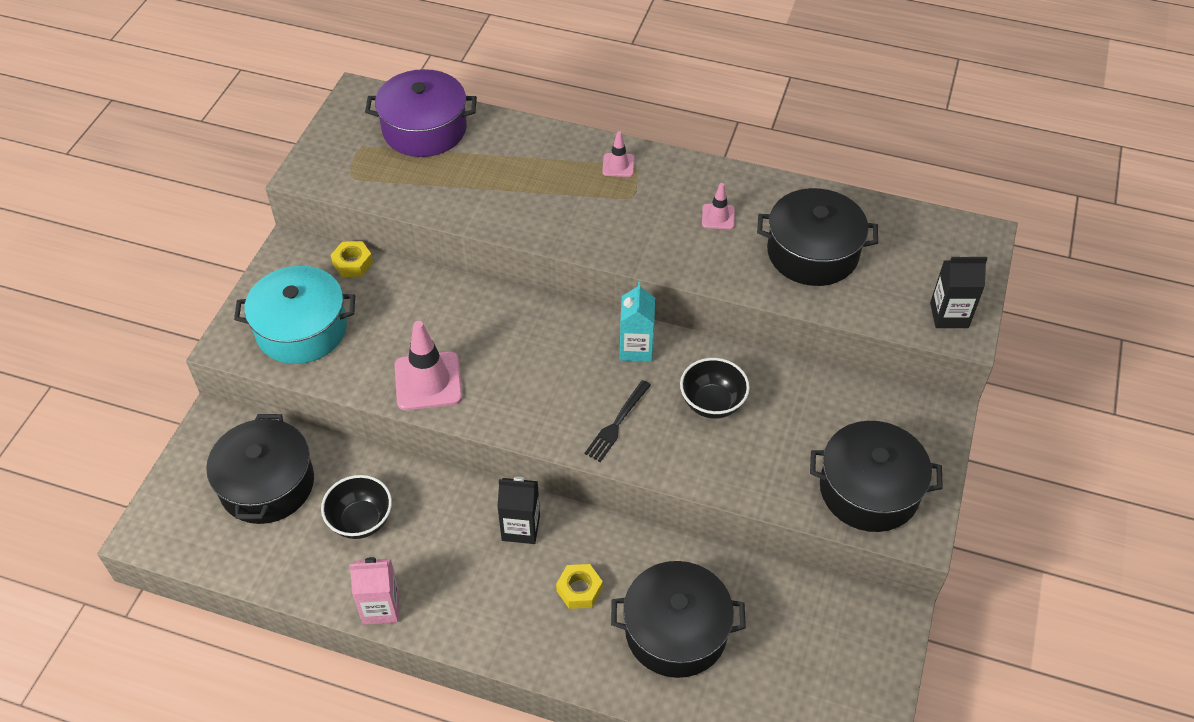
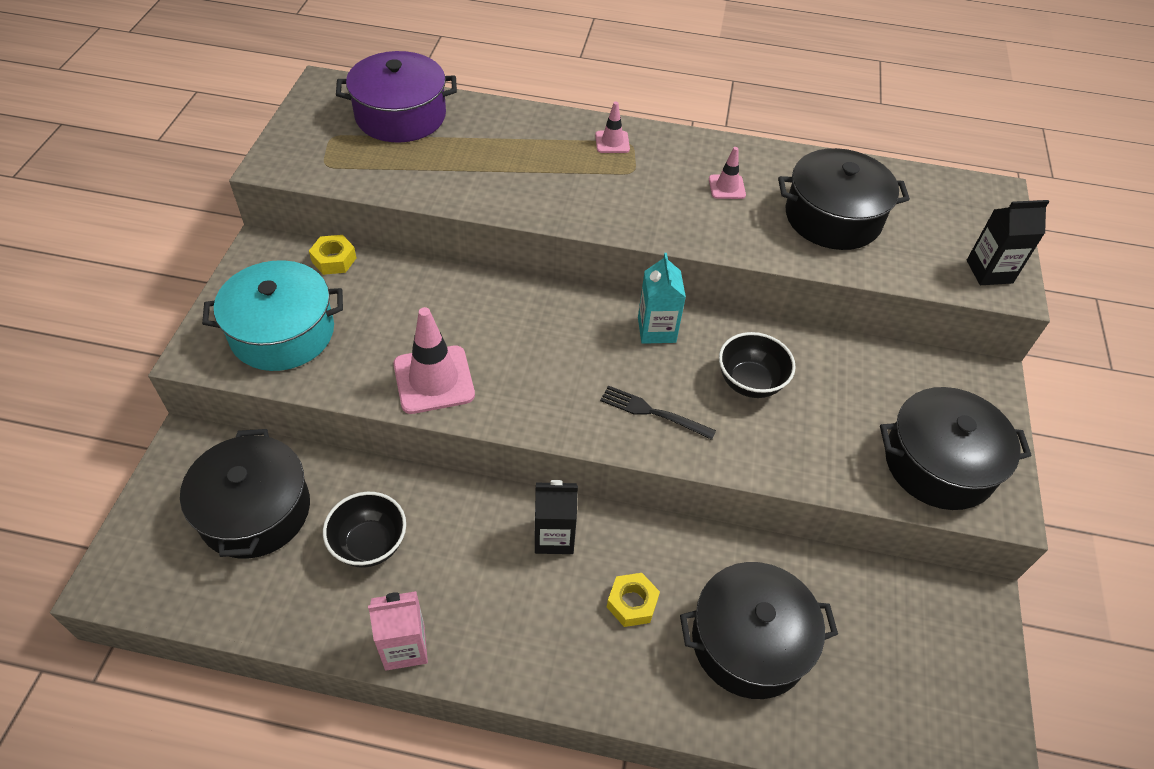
camera: 10 degrees left, 0 degrees up
black fork [584,380,651,462] -> black fork turned 90 degrees clockwise [600,385,716,440]

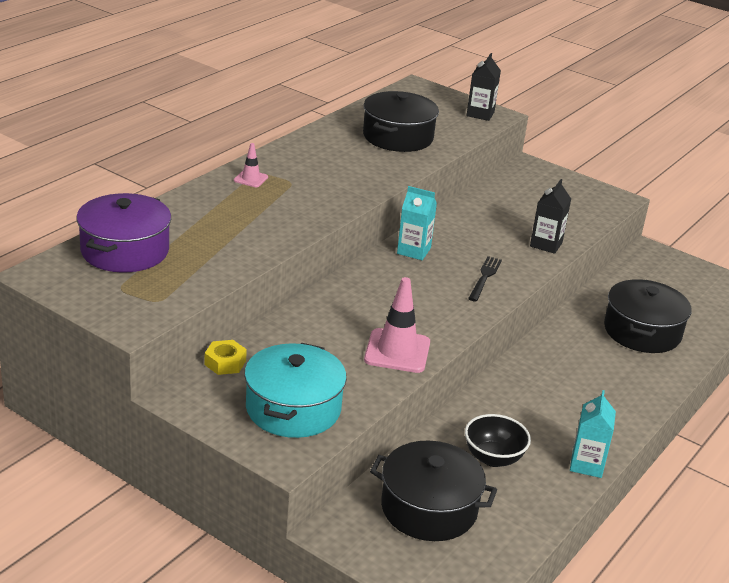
camera: 65 degrees left, 20 degrees down
pink carton [368,591,428,671] -> turquoise carton [570,390,616,478]
black carton [535,480,578,554] -> black carton moved to [530,179,571,254]
black fork [600,385,716,440] -> black fork turned 150 degrees clockwise [468,256,502,302]
yellow nut [607,573,660,627] -> none
pink traffic cone [709,147,746,199] -> none
black bowl [719,332,796,398] -> none
black pot [880,387,1032,510] -> none

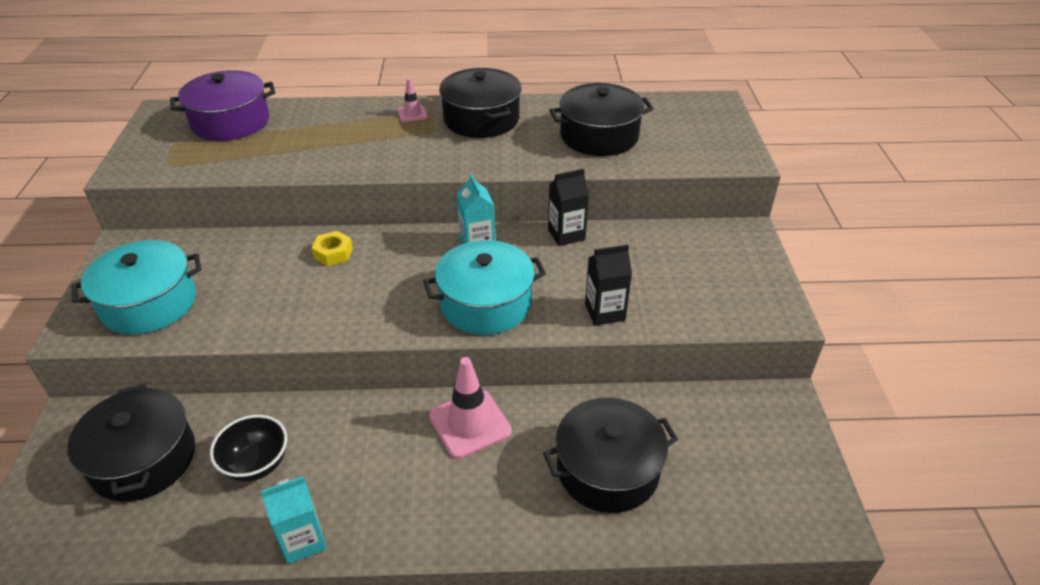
camera: 55 degrees right, 10 degrees up
yellow nut [205,340,247,375] -> yellow nut moved to [312,231,353,266]
pink traffic cone [364,277,430,373] -> pink traffic cone moved to [429,357,512,459]
black carton [466,53,501,121] -> black carton moved to [548,169,589,246]
black fork [468,256,502,302] -> turquoise pot [423,240,546,335]
none -> black pot [439,68,522,138]

